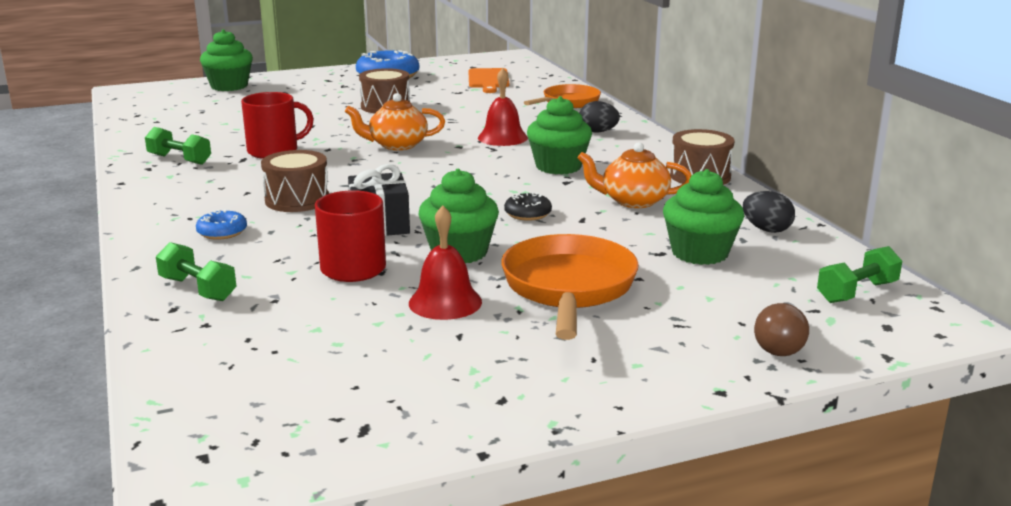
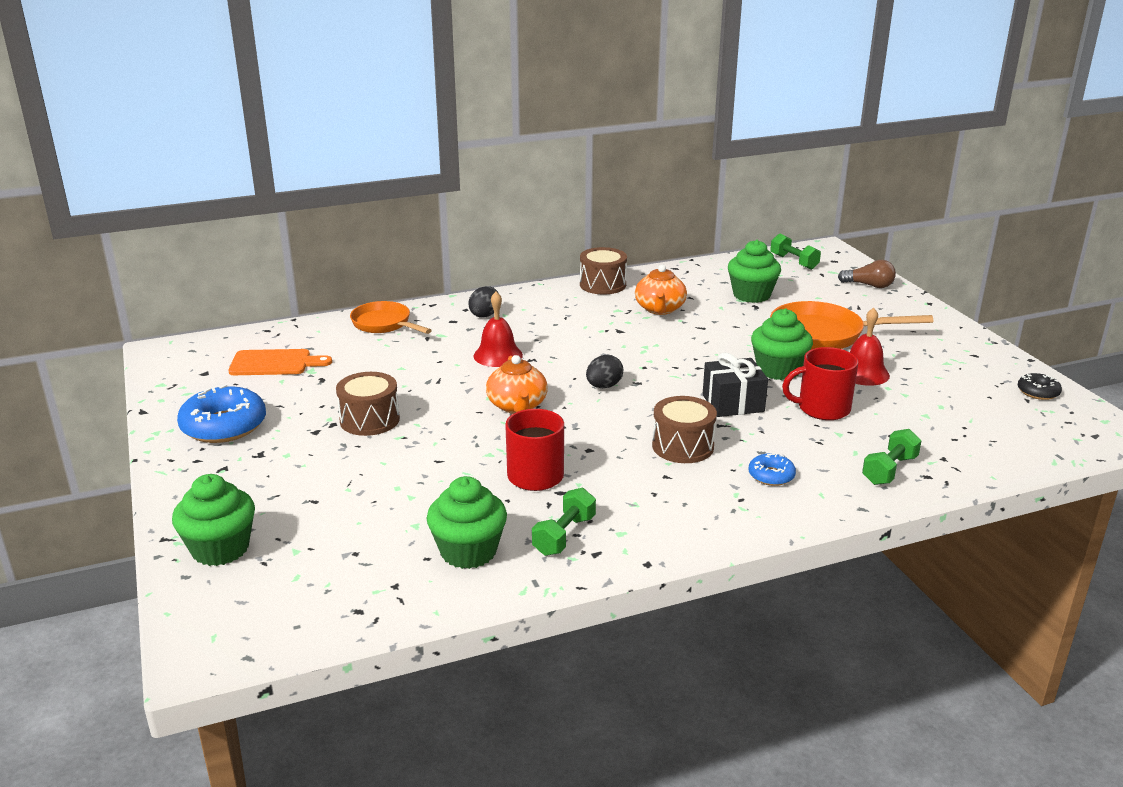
camera: 90 degrees left, 5 degrees up
black donut [504,192,552,221] -> black donut moved to [1018,373,1062,400]
green cupcake [527,96,592,174] -> green cupcake moved to [426,476,507,569]
black egg [743,191,795,233] -> black egg moved to [586,355,623,388]

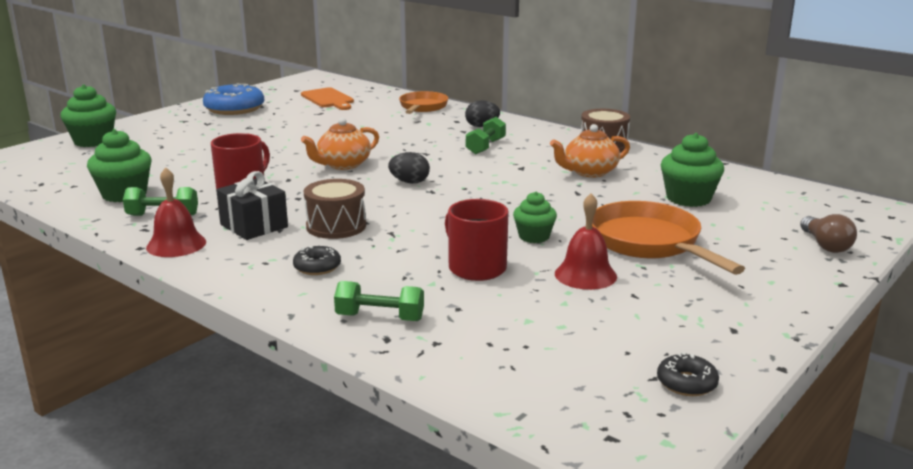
camera: 60 degrees right, 5 degrees down
brown drum [336,372,400,436] -> none
red bell [473,292,523,367] -> red bell moved to [146,167,206,257]
black gift [703,353,768,417] -> black gift moved to [216,171,288,240]
blue donut [749,453,796,486] -> black donut [293,246,341,275]
green cupcake [751,308,813,380] -> green cupcake [513,192,557,243], size x0.64
green dumbbell [770,233,821,270] -> green dumbbell moved to [466,117,506,155]

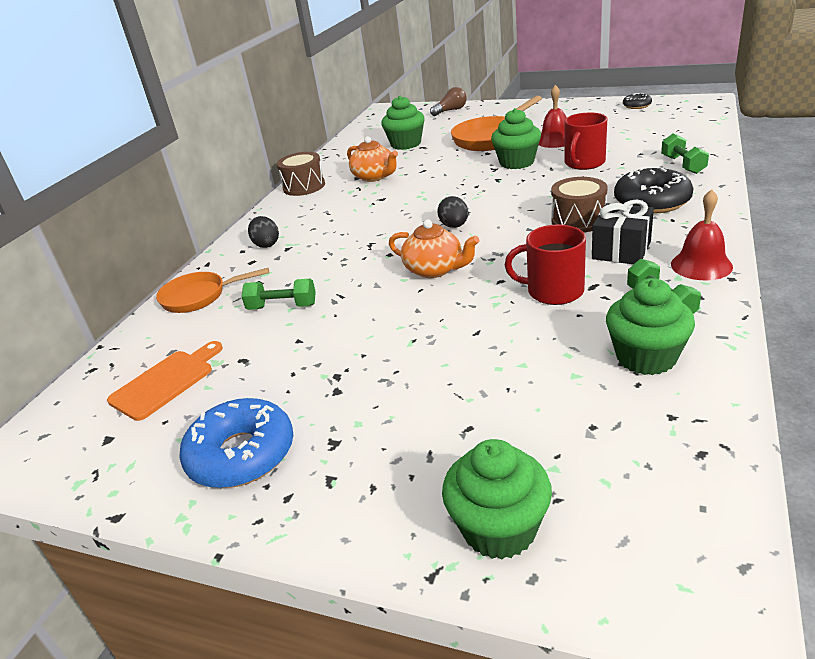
camera: 105 degrees left, 10 degrees up
black donut [293,246,341,275] -> black donut [614,167,694,214], size x1.96
green dumbbell [466,117,506,155] -> green dumbbell moved to [241,279,316,310]
green cupcake [513,192,557,243] -> green cupcake [491,108,541,169], size x1.56

